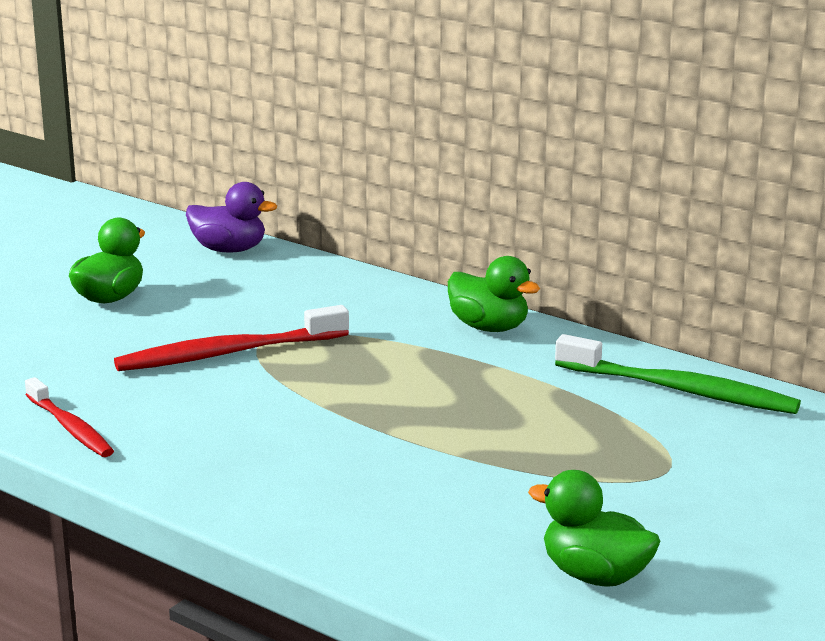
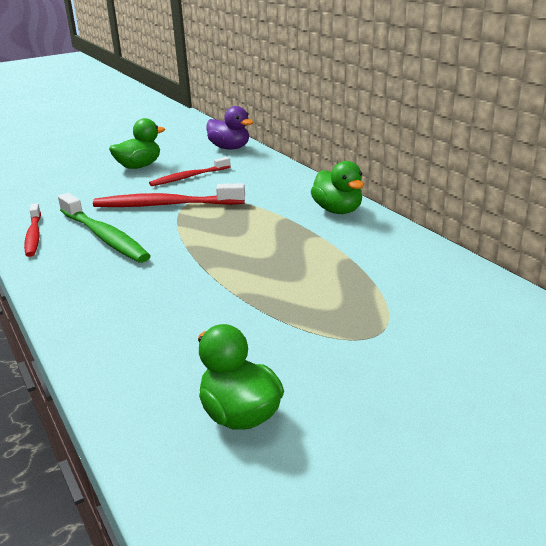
camera: 25 degrees right, 5 degrees up
green toothbrush [555,334,801,414] -> green toothbrush moved to [58,193,151,263]
none -> red toothbrush [149,157,231,186]

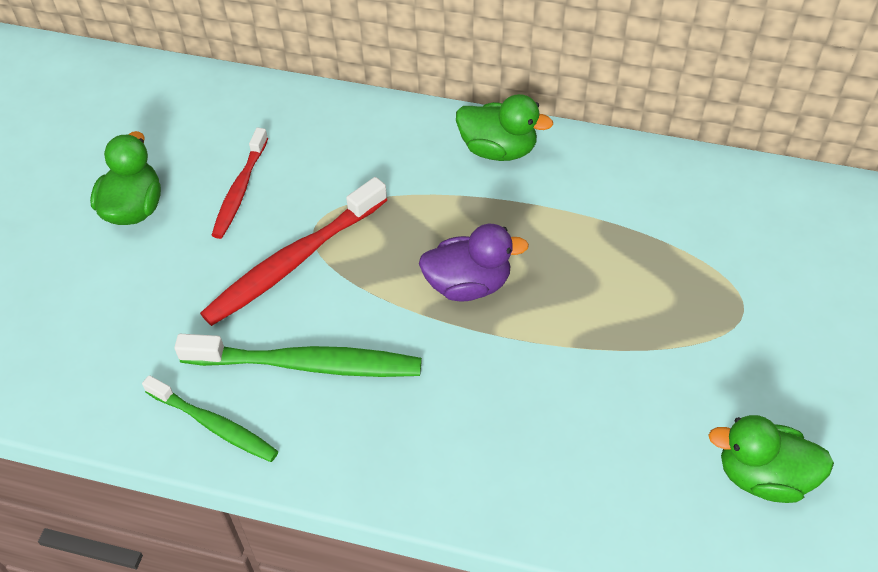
camera: 45 degrees left, 25 degrees up
red toothbrush [24,203,41,257] -> green toothbrush [142,375,278,462]
purple duck [207,106,253,150] -> purple duck moved to [419,224,529,301]

